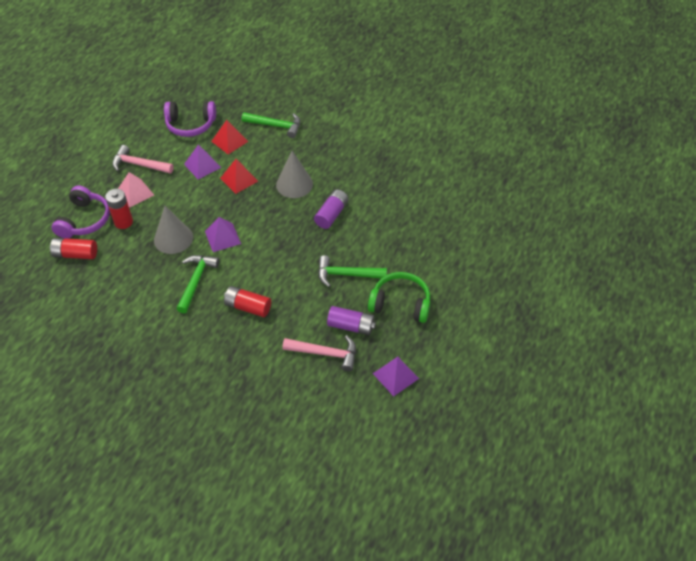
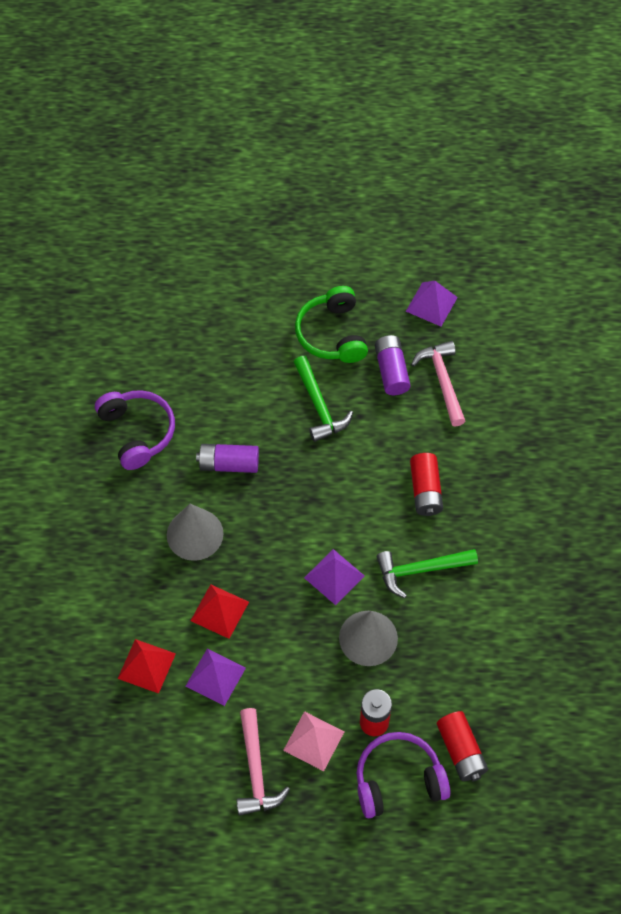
camera: 115 degrees left, 10 degrees up
purple headphones [164,101,216,137] -> purple headphones moved to [95,390,175,470]
green hammer [242,112,300,138] -> none

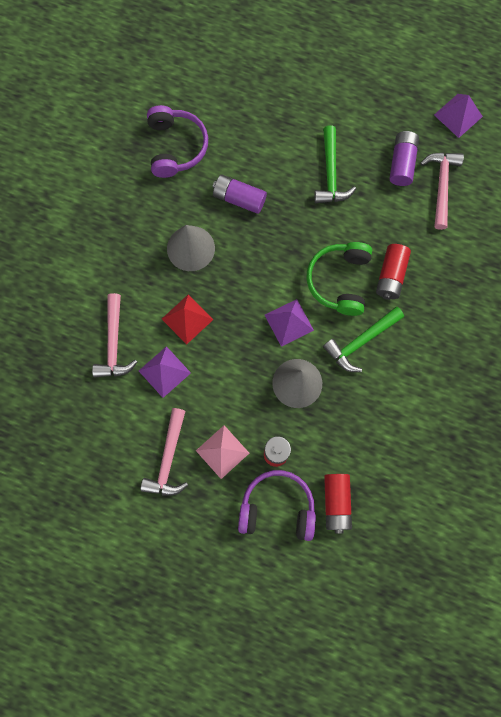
camera: 20 degrees right, 15 degrees up
red pyramid [118,639,176,694] -> pink hammer [92,293,137,378]
green headphones [295,286,368,363] -> green headphones moved to [307,242,372,316]
green hammer [377,549,478,598] -> green hammer turned 45 degrees counterclockwise [323,307,404,372]

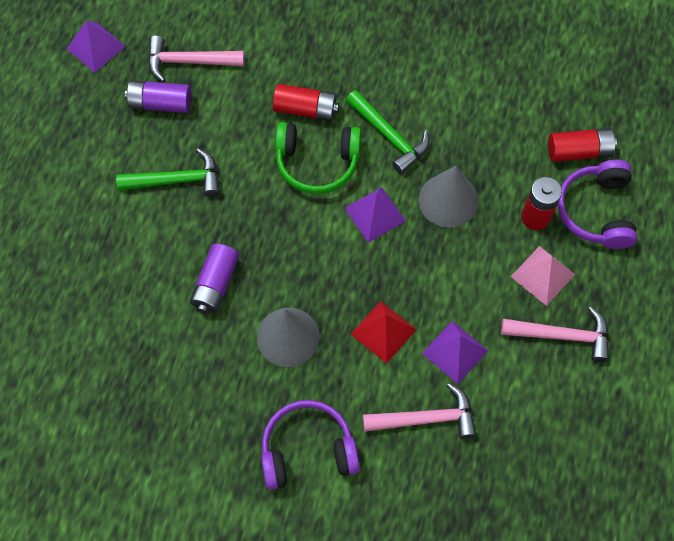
camera: 95 degrees left, 10 degrees down
purple headphones [147,105,208,178] -> purple headphones moved to [261,400,360,490]

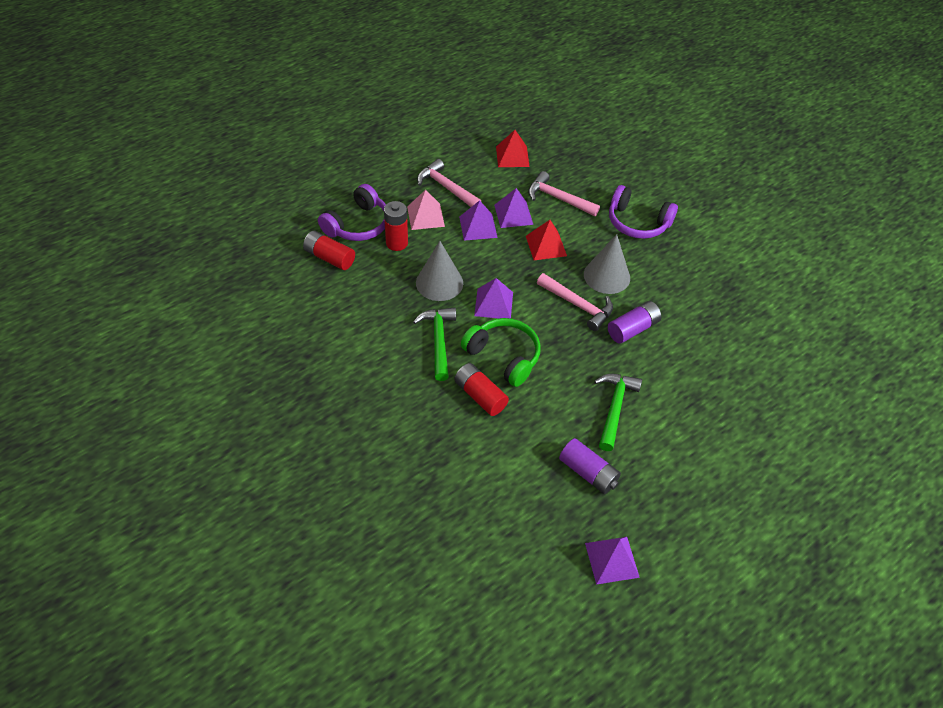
camera: 145 degrees left, 15 degrees down
green hammer [116,148,220,197] -> green hammer turned 75 degrees clockwise [594,374,642,451]
pink hammer [148,35,244,82] -> pink hammer moved to [537,273,613,331]
none -> purple pyramid [459,200,498,241]
none -> red pyramid [496,130,530,167]

